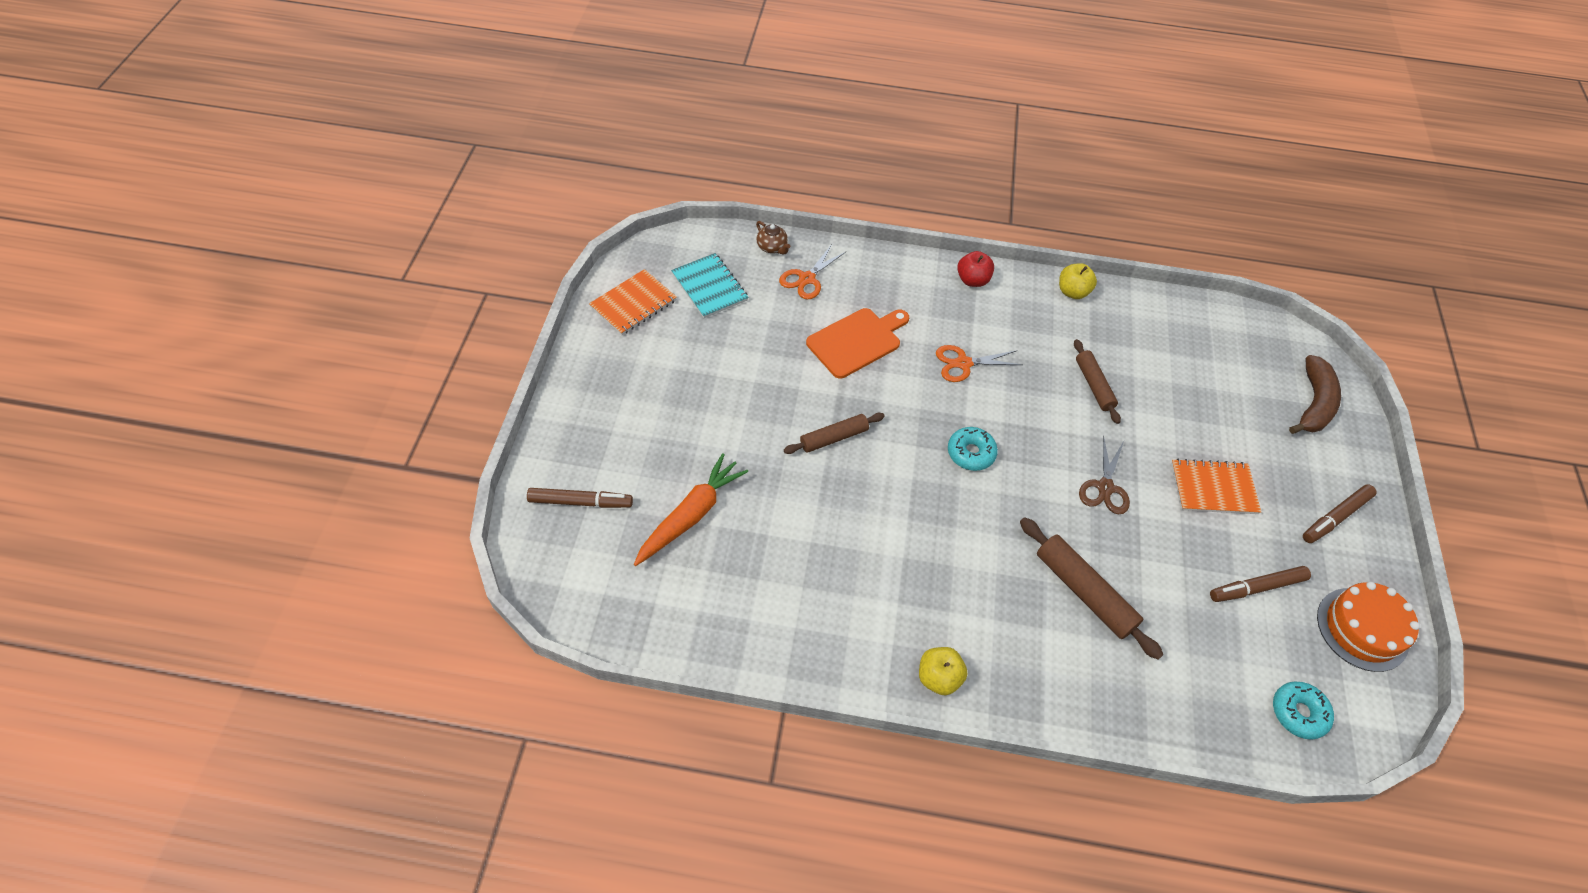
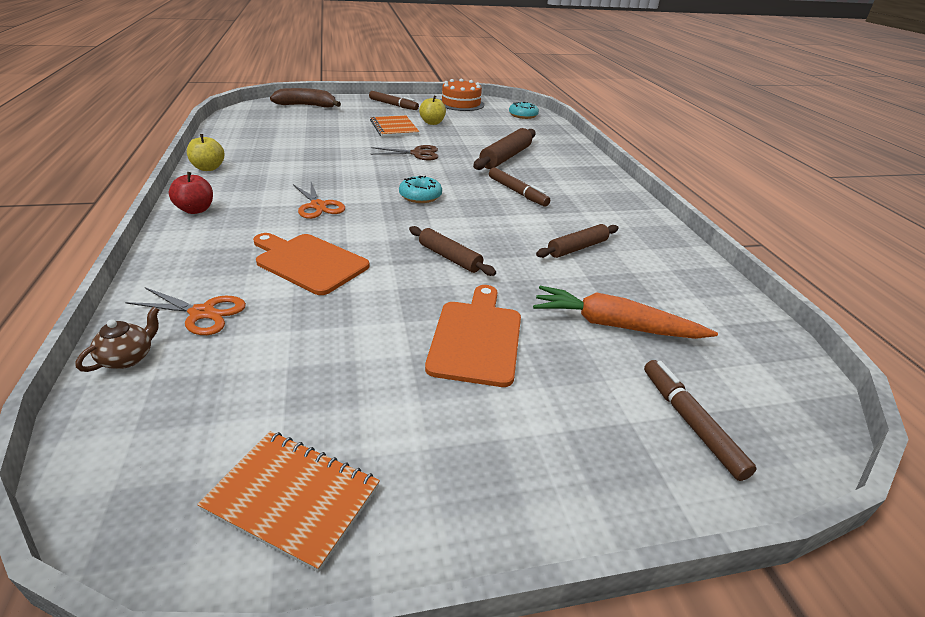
camera: 110 degrees left, 20 degrees down
turquoise notebook [671,253,748,318] -> none
yellow apple [919,647,967,695] -> yellow apple moved to [419,96,446,125]
brown rolling pin [1074,339,1121,424] -> brown rolling pin moved to [536,224,619,258]
brown marker [1210,566,1311,602] -> brown marker moved to [489,167,550,206]
none -> orange cutting board [425,285,521,387]

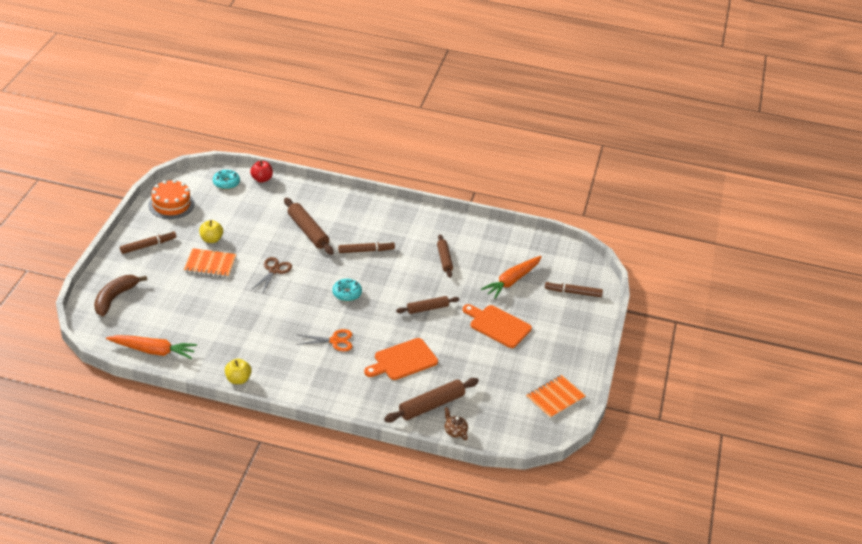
camera: 65 degrees left, 5 degrees up
orange scissors [125,287,246,335] -> brown rolling pin [384,378,479,422]
red apple [169,172,213,214] -> red apple moved to [250,161,273,183]
none -> orange carrot [106,335,197,359]

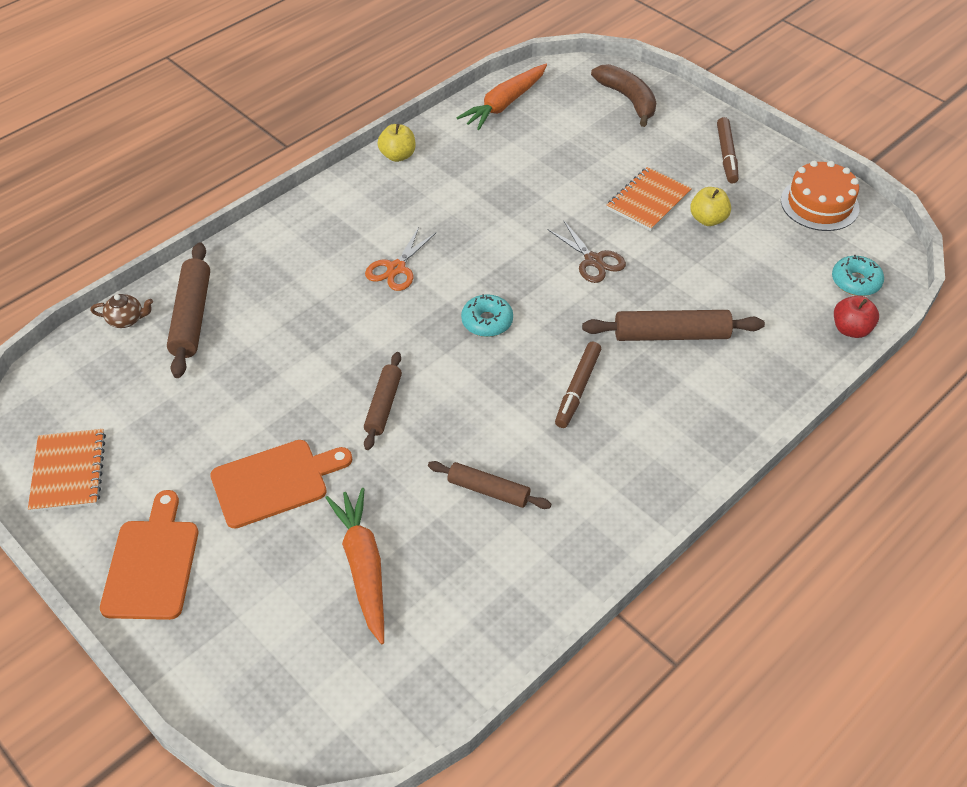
camera: 125 degrees right, 10 degrees up
orange cutting board [364,338,438,380] -> orange cutting board moved to [100,490,198,620]
brown marker [545,281,603,297] -> none

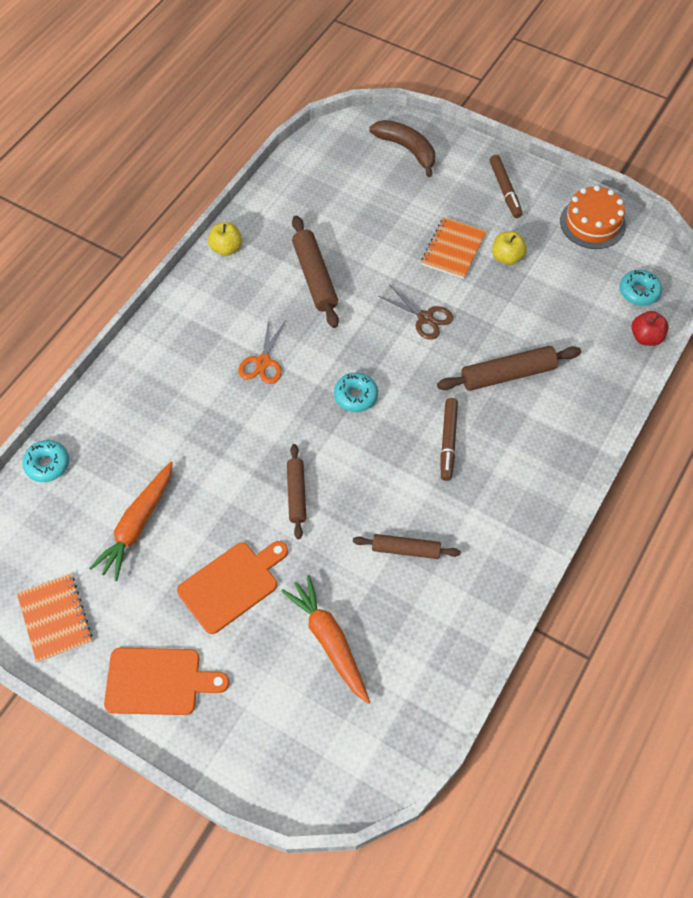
camera: 15 degrees left, 10 degrees up
brown teapot [90,294,153,328] -> turquoise donut [22,440,69,482]
orange cutting board [100,490,198,620] -> orange cutting board turned 105 degrees clockwise [104,648,229,715]
brown rolling pin [167,242,210,378] -> brown rolling pin moved to [292,215,339,328]
orange carrot [457,64,547,130] -> orange carrot moved to [89,461,173,581]

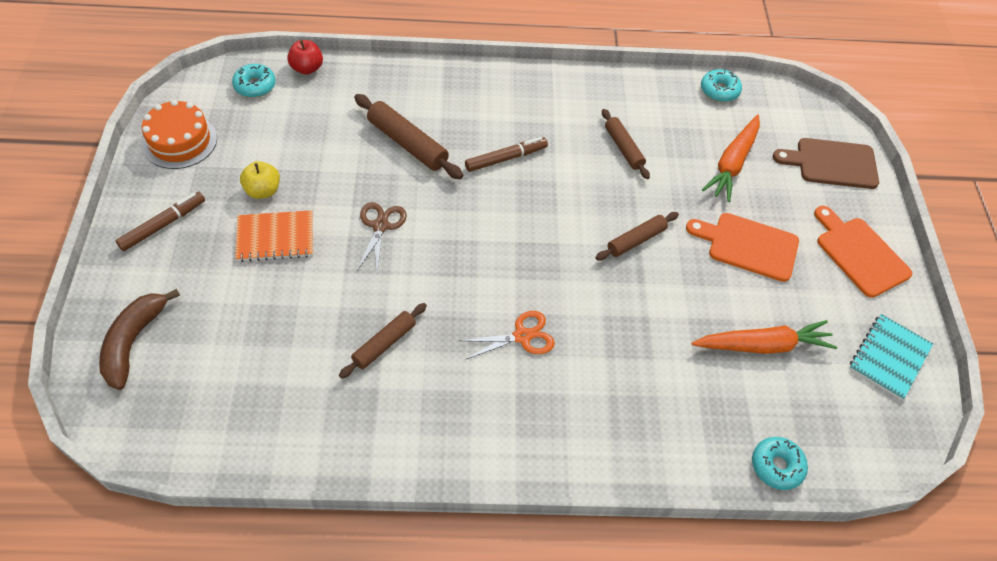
camera: 125 degrees left, 5 degrees down
orange notebook [17,573,92,663] -> turquoise notebook [849,314,933,400]
yellow apple [208,222,242,256] -> none
brown rolling pin [292,215,339,328] -> brown rolling pin [339,303,427,379], size x0.65
turquoise donut [334,372,378,412] -> turquoise donut moved to [701,69,742,102]
none -> brown cutting board [773,138,879,189]

